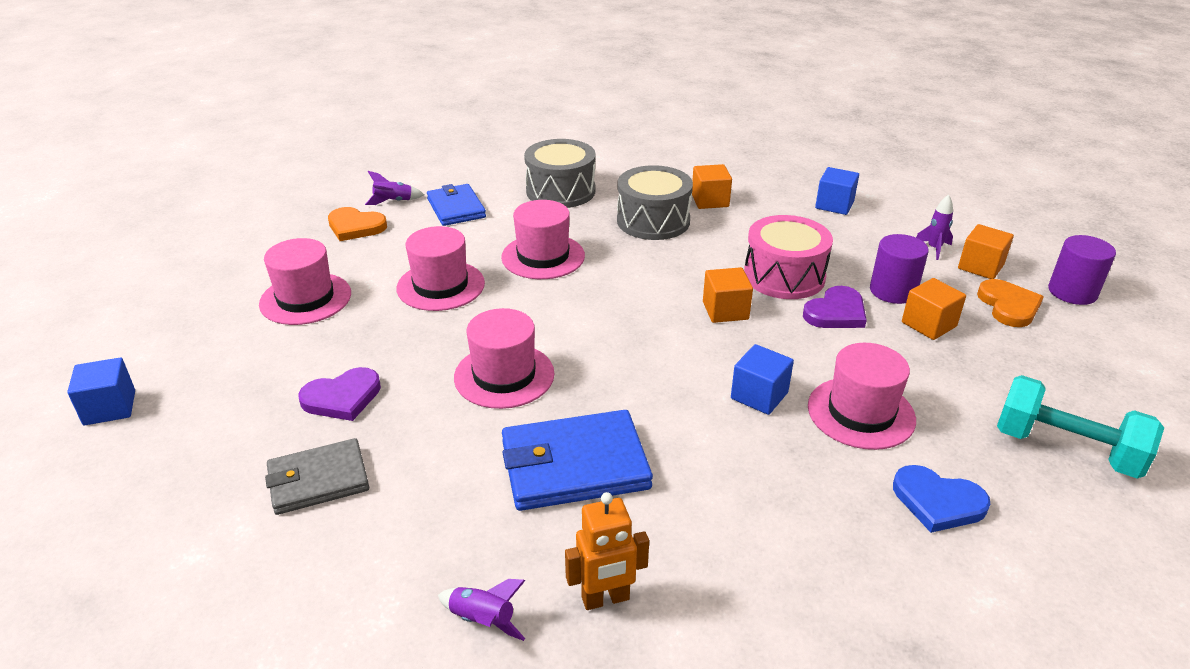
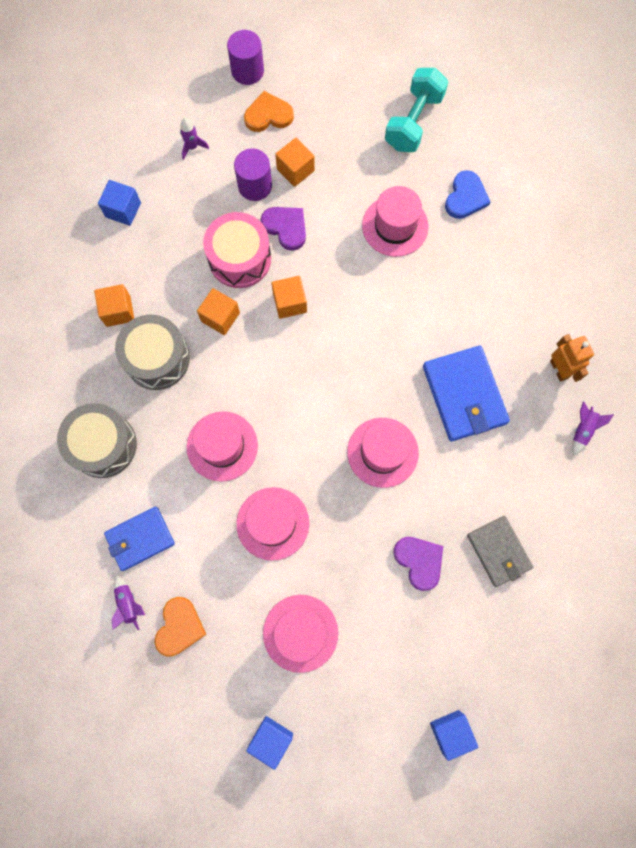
camera: 95 degrees left, 40 degrees up
blue cube [731,344,794,415] -> blue cube moved to [246,716,293,770]
orange cube [958,224,1014,279] -> orange cube moved to [197,288,240,335]

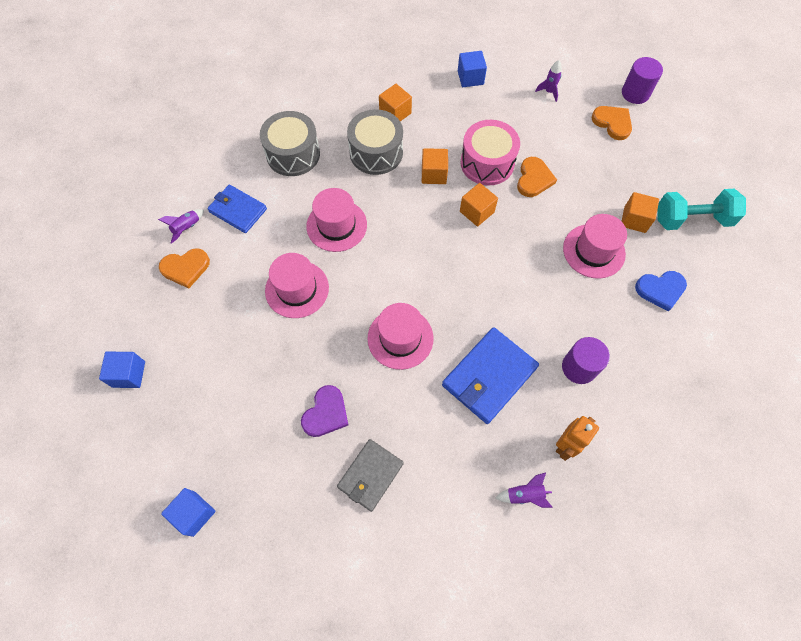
camera: 60 degrees right, 10 degrees down
purple cylinder [234,149,272,201] -> purple cylinder moved to [562,337,610,384]
purple heart [261,207,306,251] -> orange heart [517,157,557,197]
pink hat [263,595,338,673] -> none
orange cube [275,138,315,187] -> orange cube moved to [621,192,659,233]

